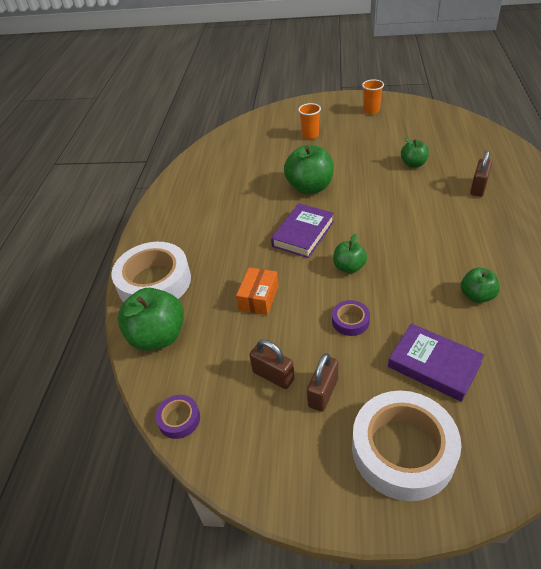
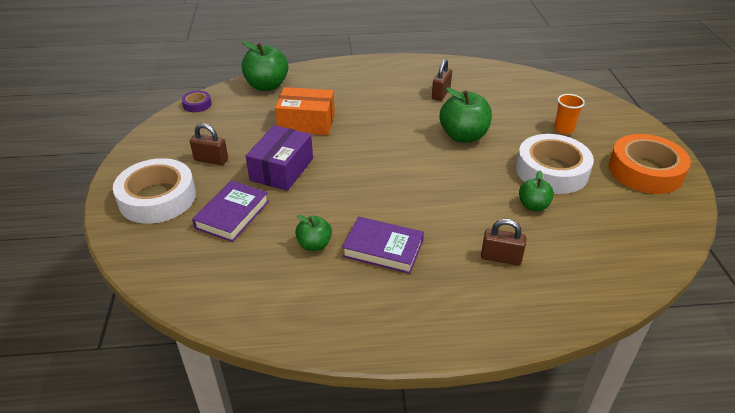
camera: 75 degrees right, 5 degrees down
white tape [111,242,191,302] -> white tape moved to [516,134,594,194]
orange box [236,267,279,315] -> orange box [275,87,335,135], size x1.56
brown padlock [249,340,295,389] -> brown padlock moved to [432,59,452,101]
purple book [271,203,334,258] -> purple book moved to [342,217,424,274]
purple tape [332,300,370,336] -> purple box [246,125,313,191]
green apple [333,234,367,273] -> none
orange cup [362,79,384,114] -> orange tape [609,134,691,194]

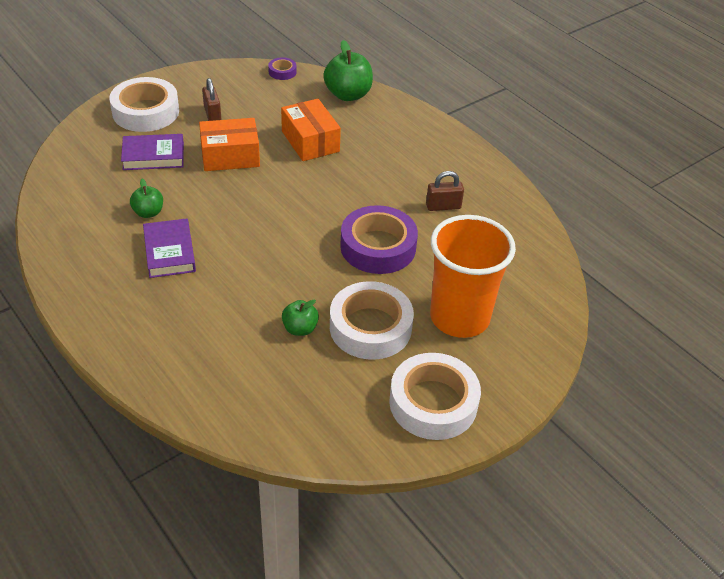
camera: 55 degrees right, 5 degrees up
purple box [246,125,313,191] -> orange box [199,118,260,171]
green apple [440,87,492,143] -> purple tape [340,205,418,274]
brown padlock [481,219,526,265] -> none
orange cup [554,94,585,134] -> orange cup [430,215,516,338], size x2.47
orange tape [609,134,691,194] -> white tape [389,353,481,440]

